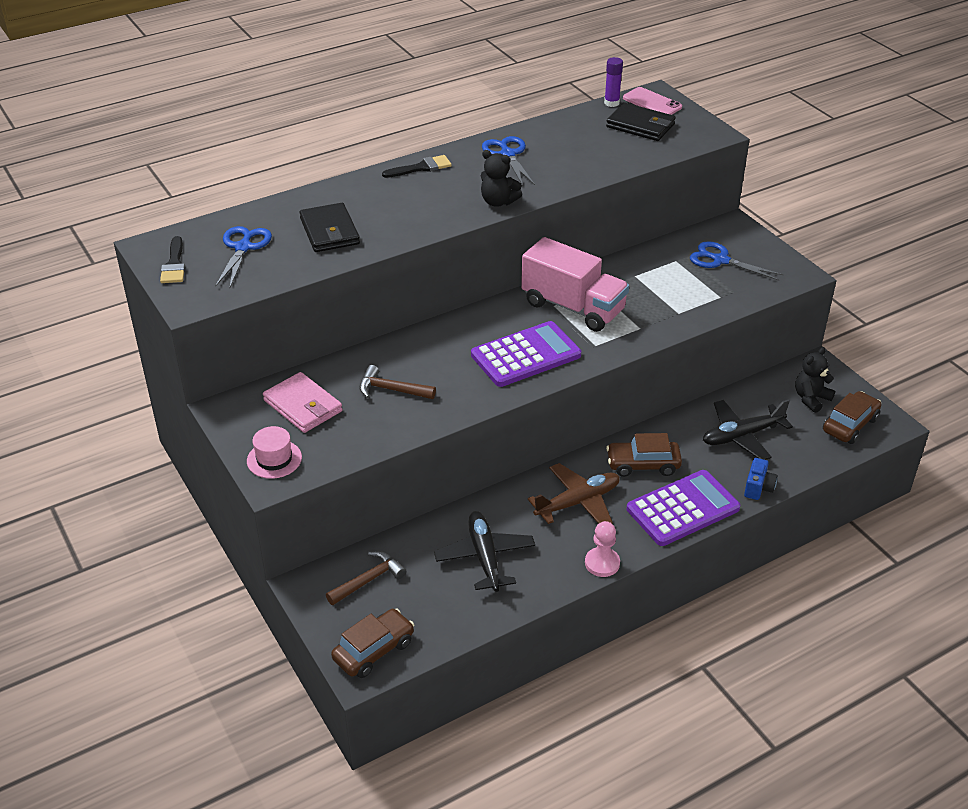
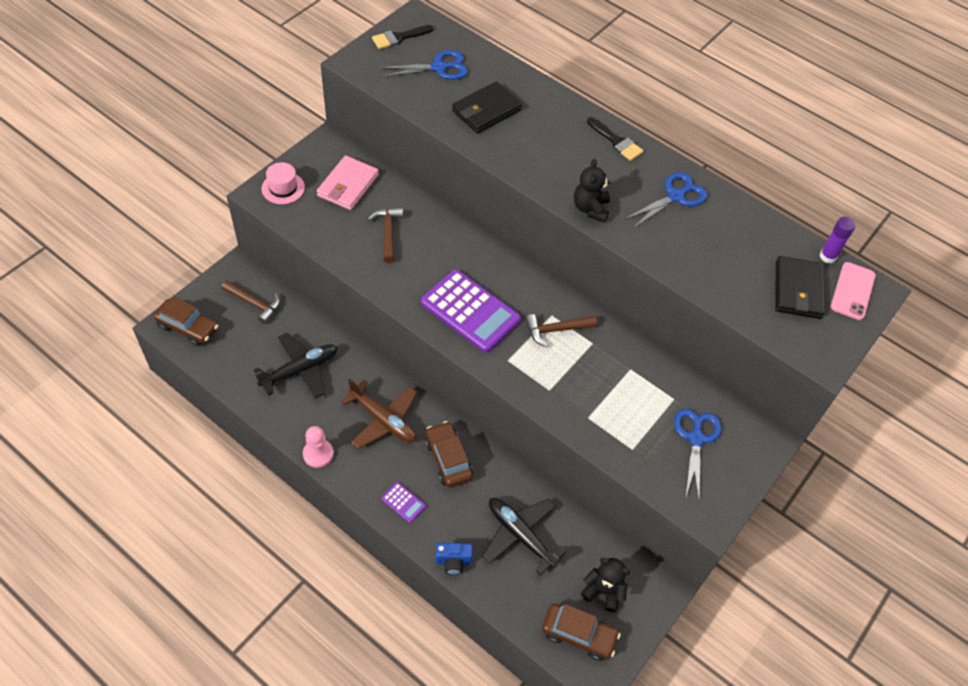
camera: 65 degrees right, 15 degrees up
pink truck [521,237,629,332] -> brown hammer [525,314,597,347]
purple calculator [627,470,740,546] -> purple calculator [381,482,426,523], size x0.43

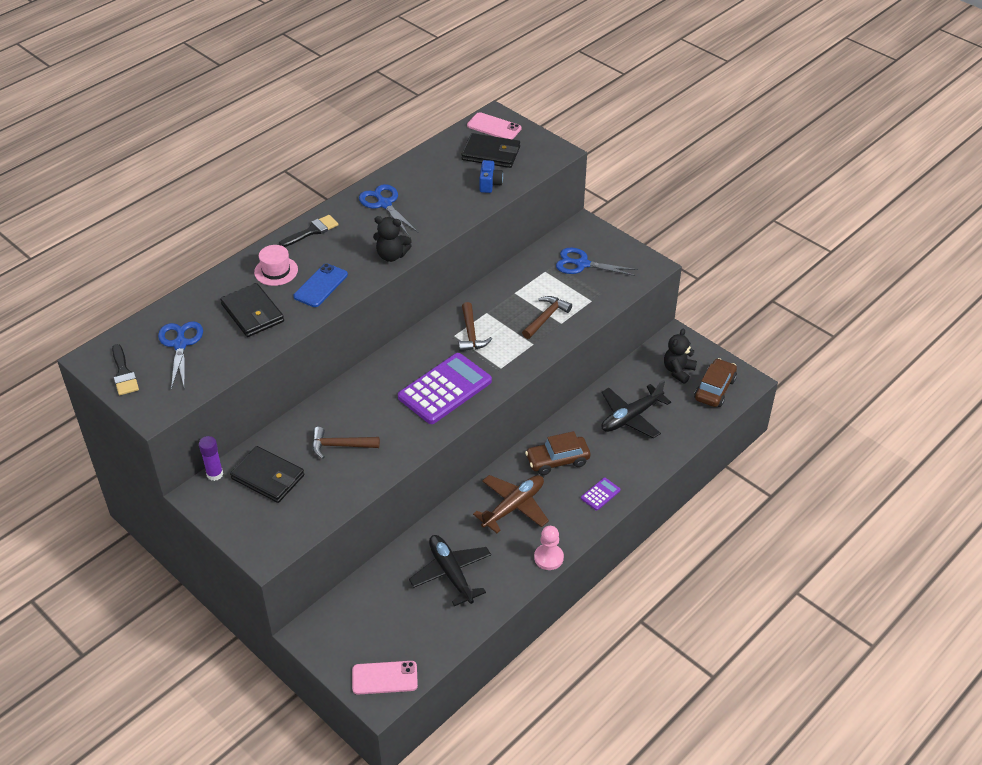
camera: 80 degrees left, 10 degrees down
brown car [153,296,219,346] -> pink phone [352,661,418,695]
brown hammer [221,280,280,324] -> brown hammer moved to [522,296,572,339]
pink hat [262,162,305,204] -> pink hat moved to [254,245,298,286]
pink wallet [317,155,379,210] -> black wallet [230,446,304,503]
blue camera [436,543,473,575] -> blue camera moved to [480,160,503,193]
purple glue stick [820,217,856,263] -> purple glue stick moved to [199,436,223,481]
none -> blue phone [293,263,348,307]

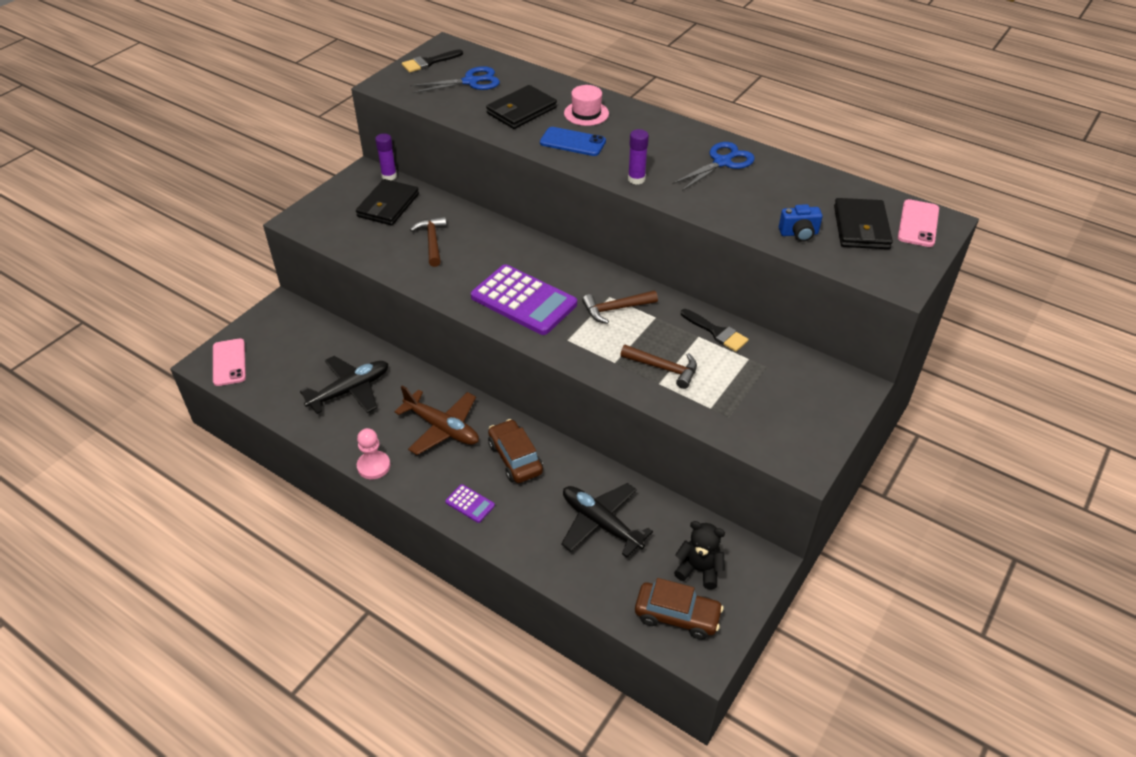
camera: 80 degrees right, 0 degrees up
black brush [279,215,339,247] -> black brush moved to [681,309,749,352]
black teddy bear [373,216,412,262] -> purple glue stick [628,129,649,185]
blue scissors [556,248,638,276] -> none

